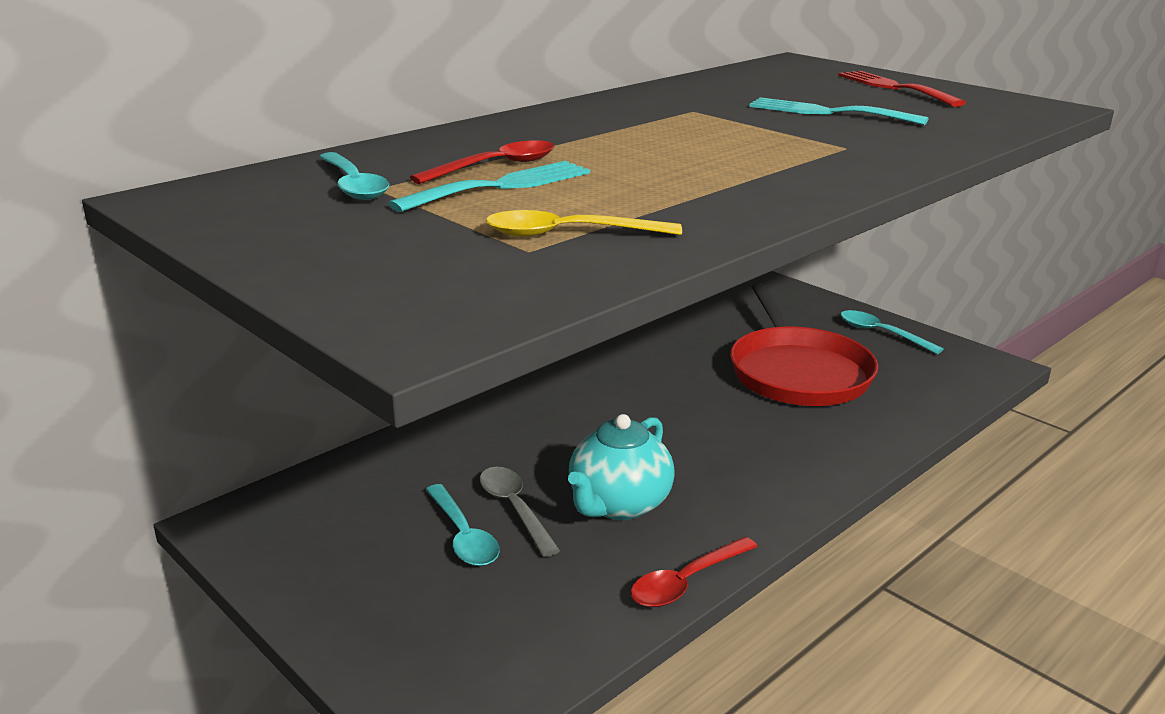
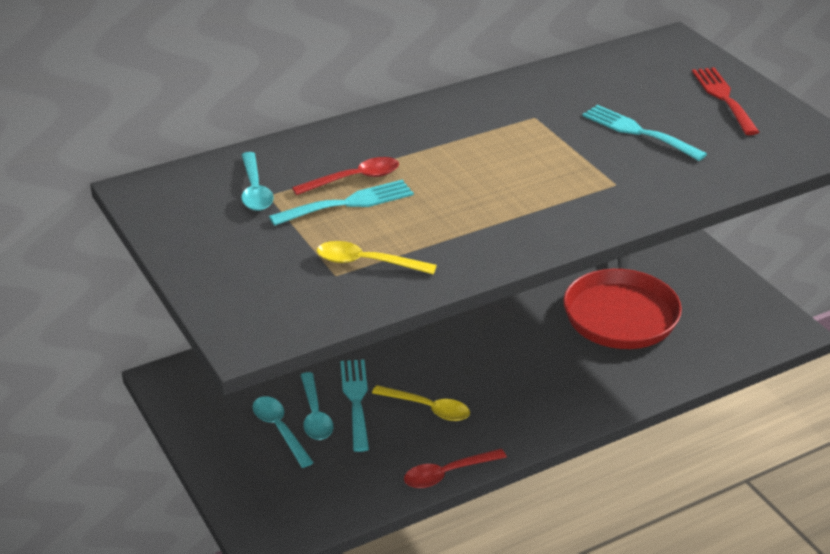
camera: 15 degrees right, 10 degrees up
grey spoon [480,467,561,557] -> turquoise fork [340,359,369,452]
turquoise teapot [568,414,675,520] -> yellow spoon [372,385,470,421]
turquoise spoon [841,310,944,354] -> turquoise spoon moved to [252,396,314,468]

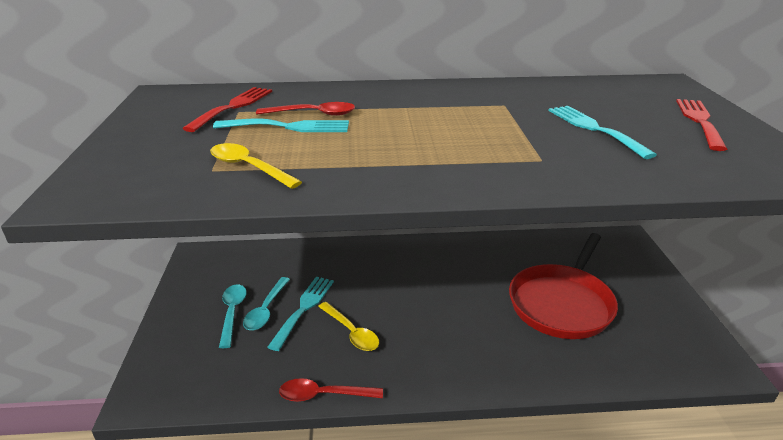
camera: 25 degrees right, 5 degrees down
turquoise spoon [241,152,274,211] -> red fork [182,87,272,132]

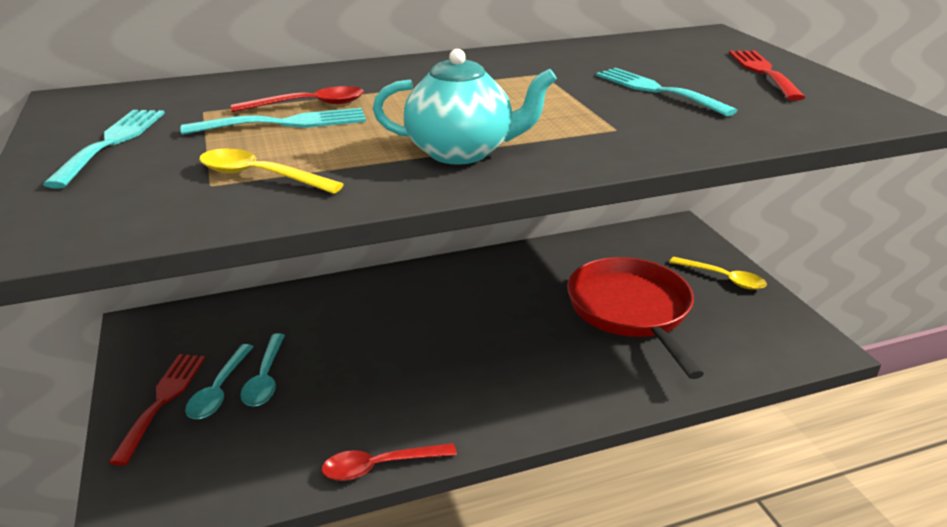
camera: 15 degrees left, 0 degrees up
red fork [182,87,272,132] -> red fork moved to [109,354,205,466]
turquoise spoon [219,284,247,348] -> turquoise spoon turned 150 degrees counterclockwise [185,344,254,419]
turquoise fork [267,277,334,351] -> turquoise fork moved to [43,110,165,189]
yellow spoon [318,302,379,351] -> yellow spoon moved to [669,257,767,289]
red pan [509,233,618,339] -> red pan turned 150 degrees clockwise [567,257,704,379]
none -> turquoise teapot [373,49,557,165]

